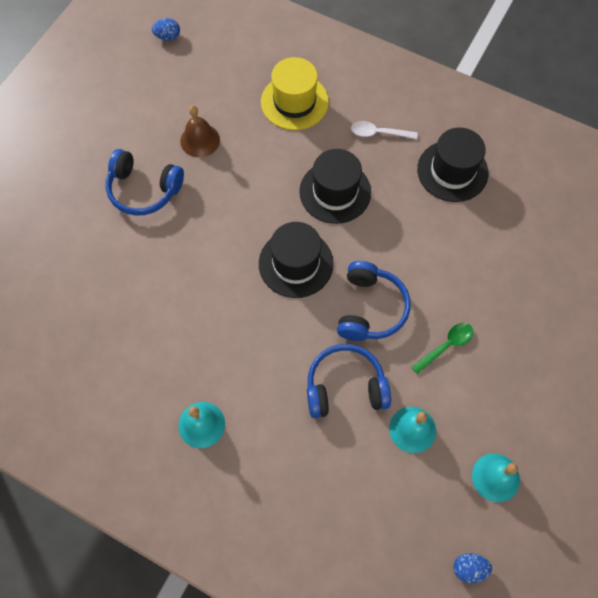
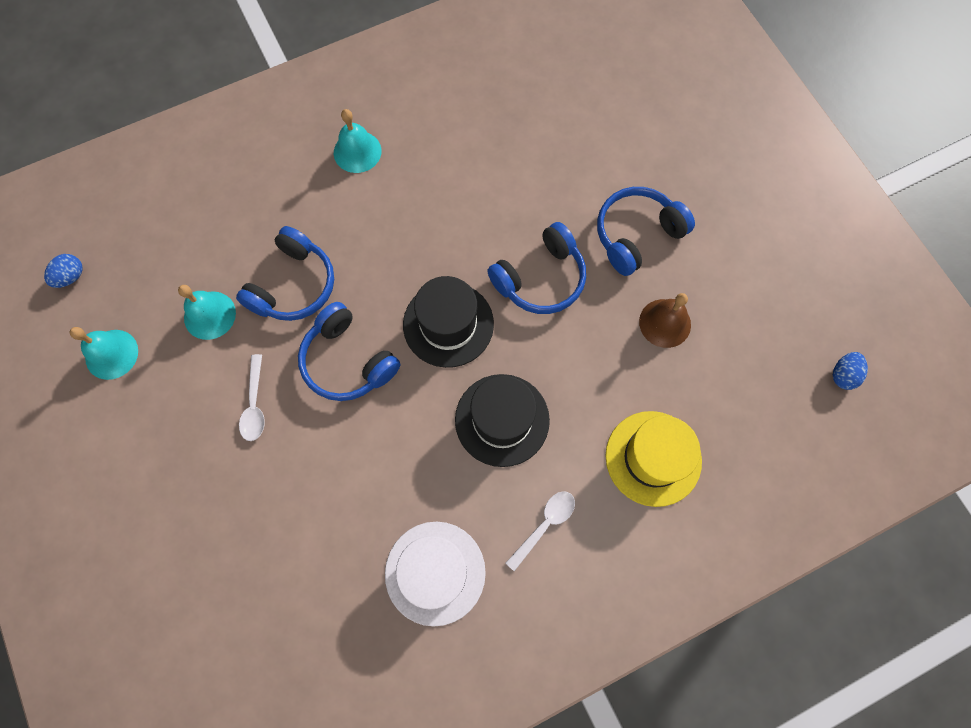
camera: 125 degrees right, 5 degrees up
green spoon [411,323,473,374] -> white spoon [239,354,265,441]
black hat [417,128,488,202] -> white hat [385,522,486,626]
none -> blue headphones [487,222,586,314]

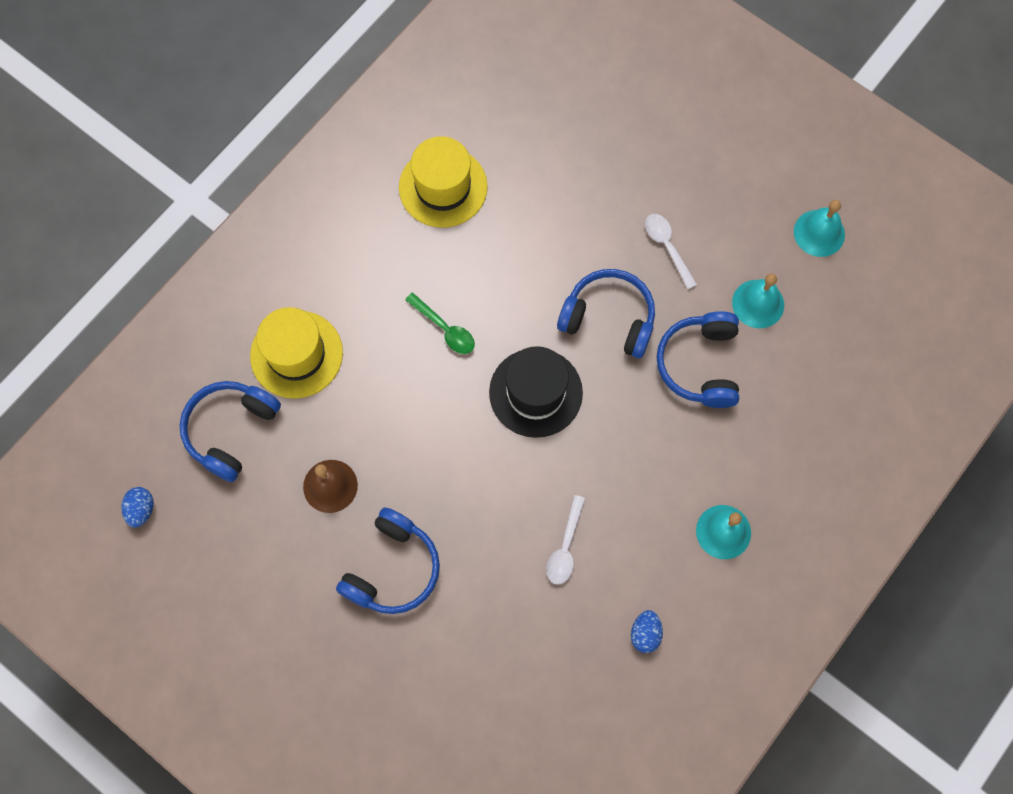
camera: 155 degrees right, 0 degrees up
blue egg [44,254,83,288] -> blue egg moved to [631,610,663,653]
white hat [385,522,486,626] -> yellow hat [399,136,488,228]
black hat [455,374,550,467] -> green spoon [405,293,475,354]
blue headphones [487,222,586,314] -> blue headphones moved to [180,381,281,482]
white spoon [506,491,575,571] -> white spoon moved to [546,495,585,584]

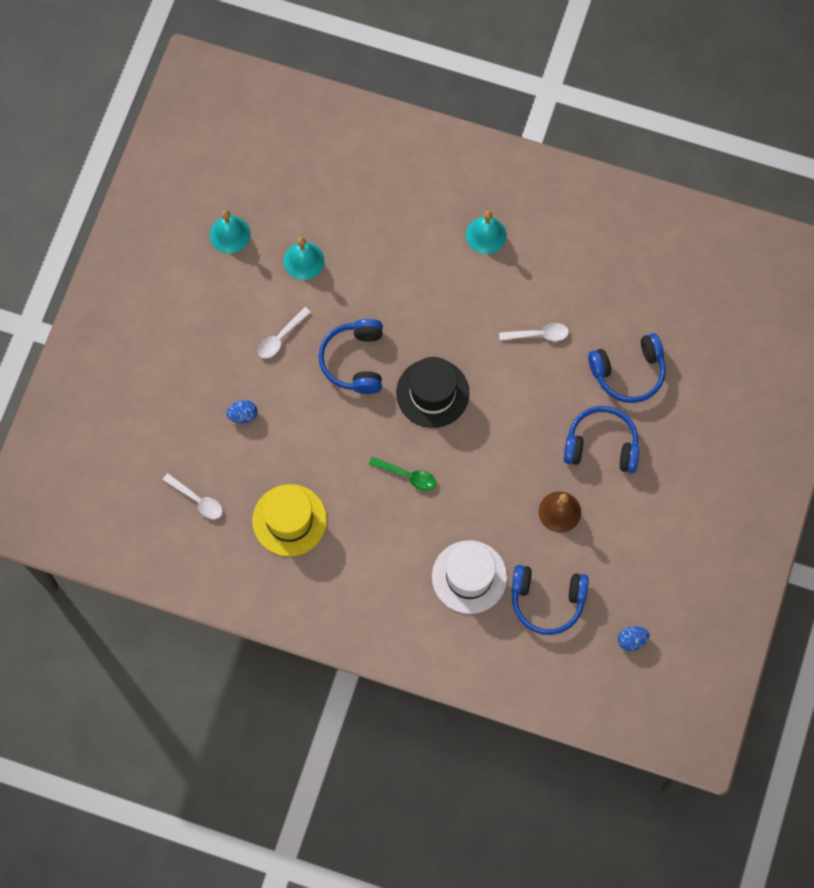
camera: 110 degrees left, 0 degrees up
yellow hat [250,307,343,399] -> white hat [432,540,507,614]
green spoon [405,293,475,354] -> green spoon turned 90 degrees clockwise [369,456,436,491]
blue egg [631,610,663,653] -> blue egg moved to [226,400,257,423]
blue headphones [657,311,739,408] -> blue headphones moved to [588,333,666,403]
none -> white spoon [163,473,223,519]

